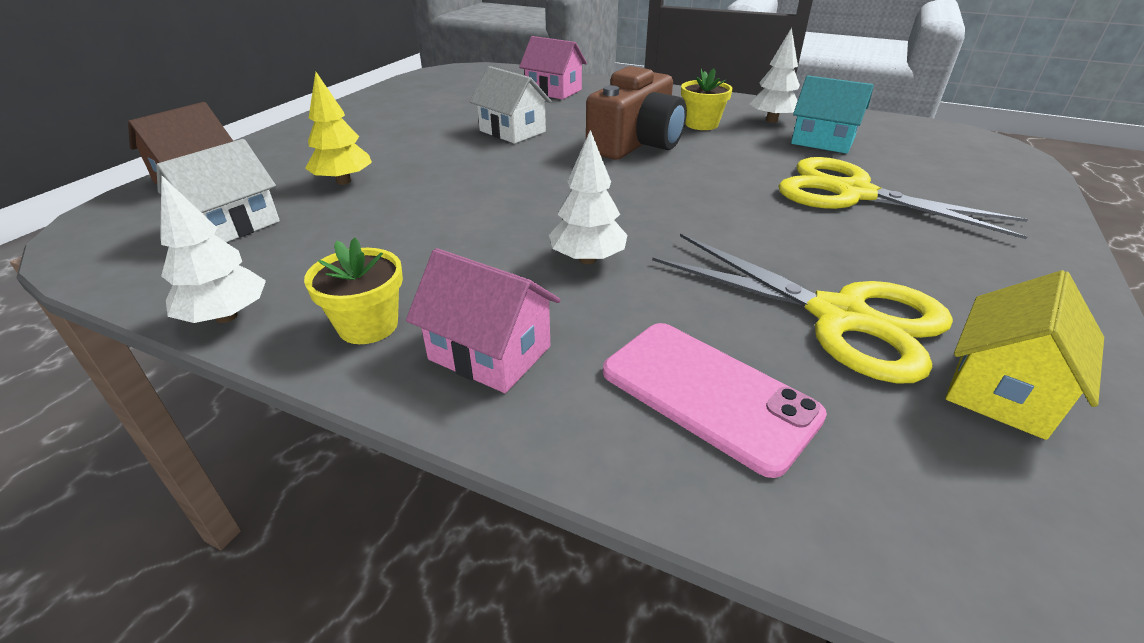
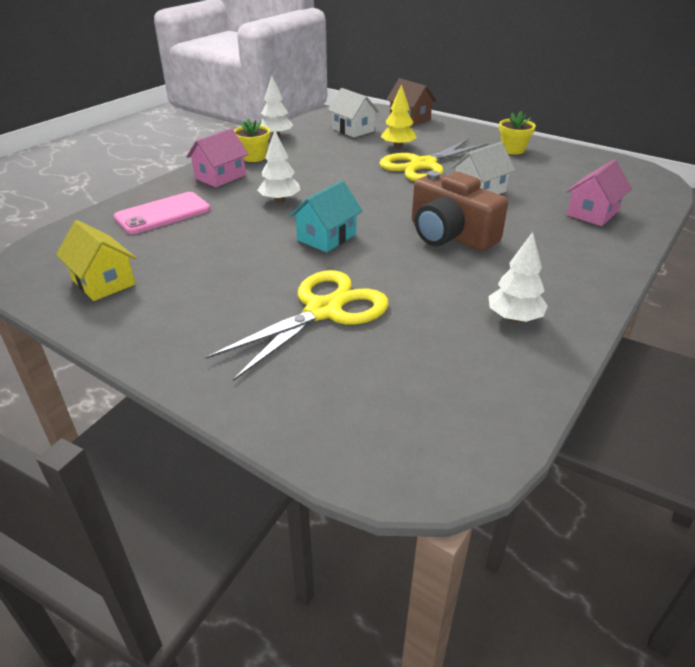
camera: 100 degrees right, 0 degrees up
yellow scissors [652,234,953,384] -> yellow scissors moved to [379,138,488,181]
yellow flower pot [681,68,733,130] -> yellow flower pot moved to [499,111,536,155]
turquoise house [791,75,874,154] -> turquoise house moved to [290,181,363,252]

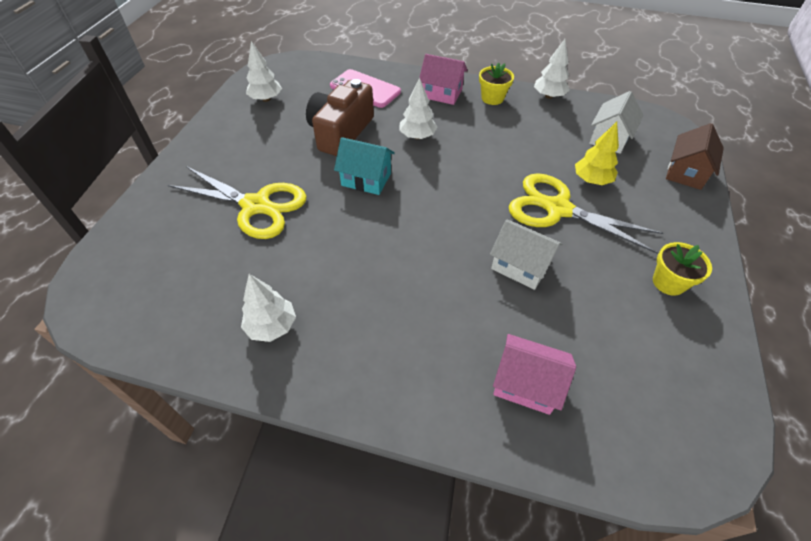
camera: 70 degrees right, 15 degrees up
yellow house [56,220,136,301] -> white tree [246,41,282,102]
brown camera [412,171,508,251] -> brown camera moved to [306,79,374,156]

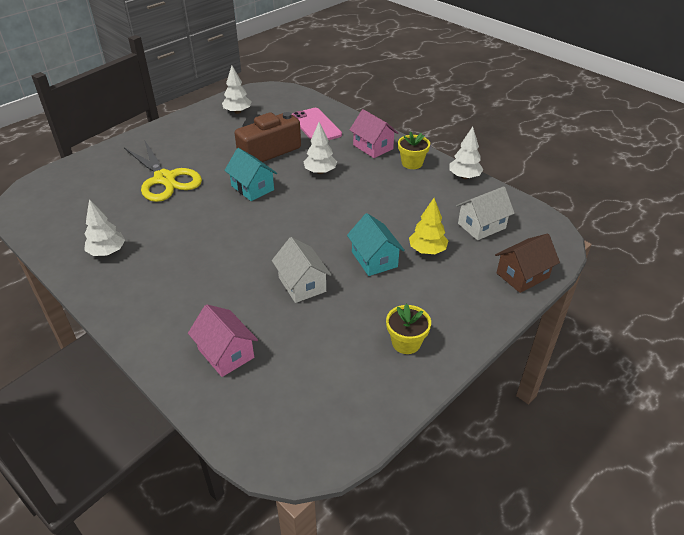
camera: 30 degrees right, 10 degrees down
yellow scissors [509,173,663,254] -> turquoise house [347,213,405,276]

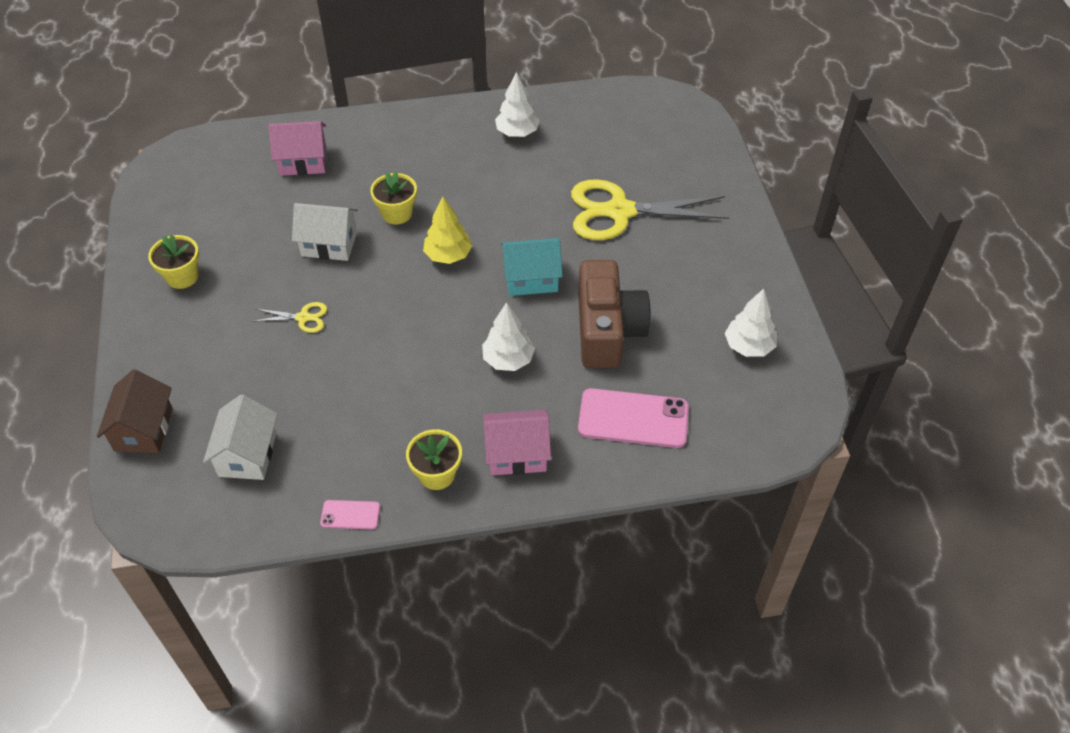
camera: 125 degrees right, 10 degrees up
turquoise house [347,213,405,276] -> yellow scissors [252,302,328,333]
yellow tree [409,198,448,254] -> yellow tree moved to [423,196,472,264]
white tree [449,127,484,179] -> pink phone [320,500,380,530]
none -> yellow flower pot [370,171,417,225]

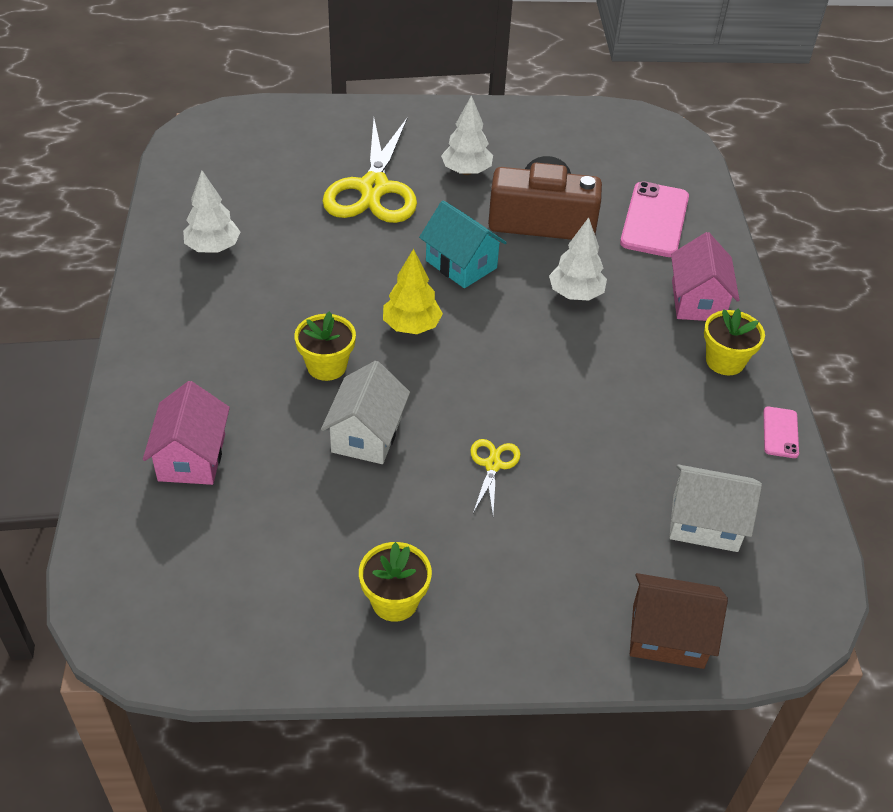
camera: 85 degrees left, 5 degrees down
turquoise house [501,238,563,296] -> turquoise house turned 45 degrees counterclockwise [419,200,507,288]
white tree [725,289,777,357] -> white tree moved to [441,95,493,175]

